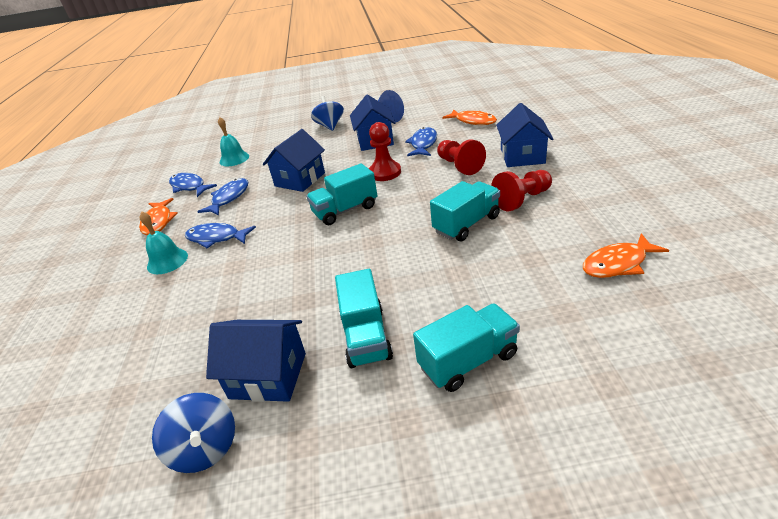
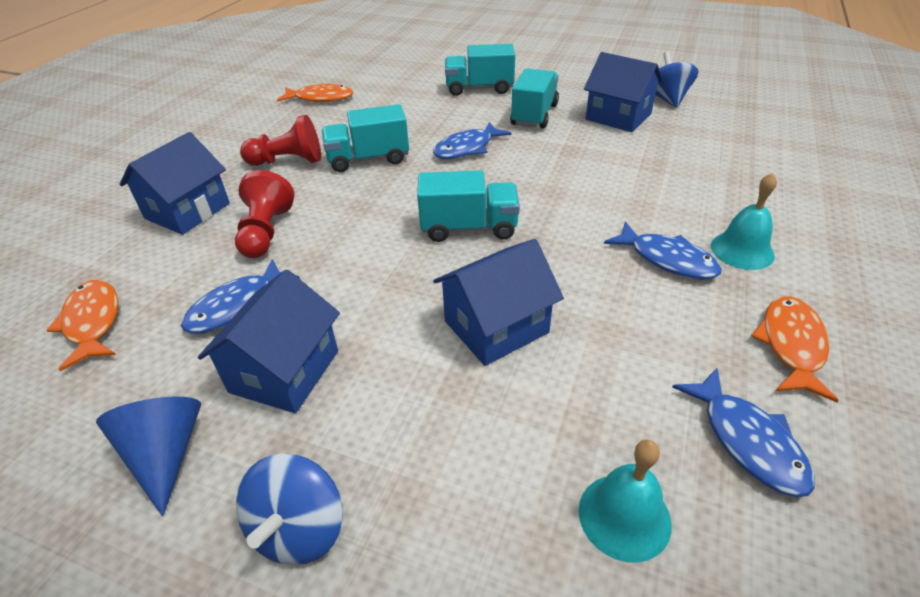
camera: 155 degrees left, 5 degrees up
blue fish [197,178,248,215] -> blue fish moved to [433,122,511,159]
red pawn [369,122,401,181] -> none

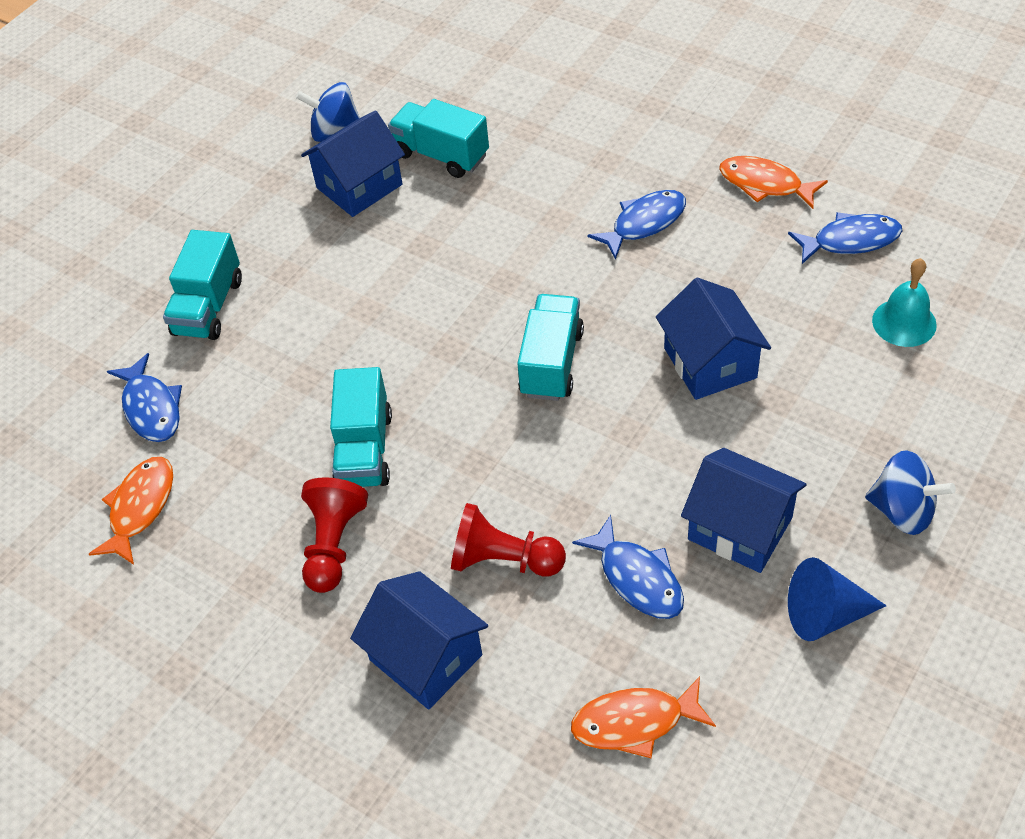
camera: 75 degrees left, 10 degrees up
blue fish [433,122,511,159] -> blue fish moved to [107,353,182,442]
turquoise truck [510,68,559,129] -> turquoise truck moved to [388,99,489,178]
turquoise bell [711,173,777,270] -> none

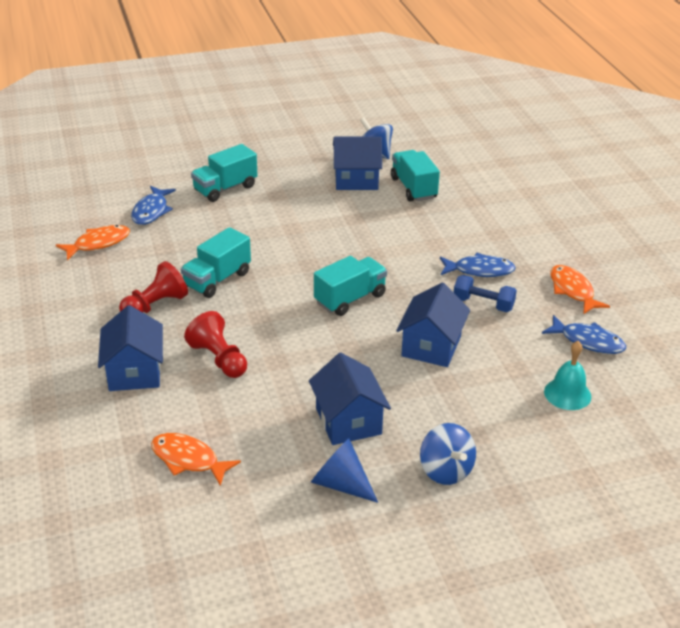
camera: 35 degrees right, 15 degrees down
blue fish [572,515,684,619] -> none
none -> blue dumbbell [454,275,517,312]

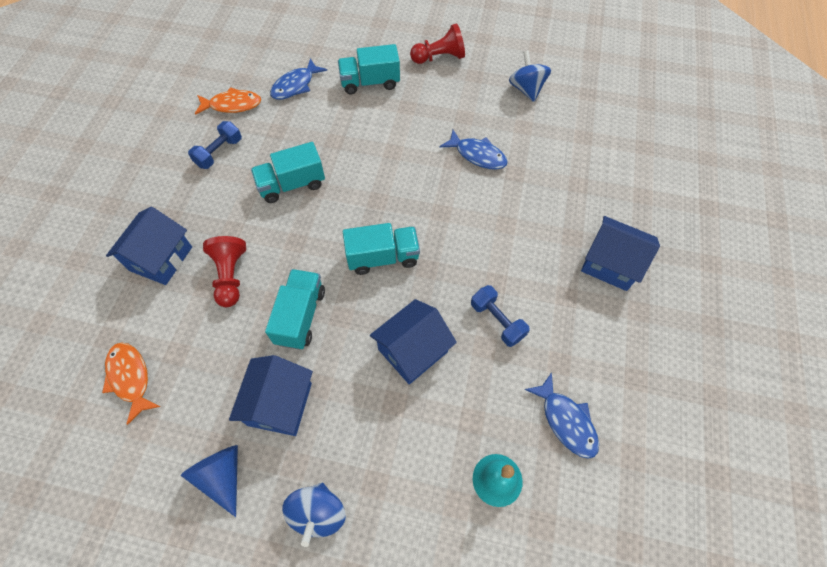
camera: 30 degrees right, 25 degrees up
red pawn [119,261,188,313] -> red pawn moved to [410,23,465,64]
blue house [333,137,382,190] -> blue house moved to [581,216,660,291]
turquoise truck [391,150,440,202] -> turquoise truck moved to [265,269,325,350]
blue fish [440,253,516,277] -> blue fish moved to [440,130,508,170]
orange fish [550,265,610,315] -> none
none -> blue dumbbell [188,121,242,169]

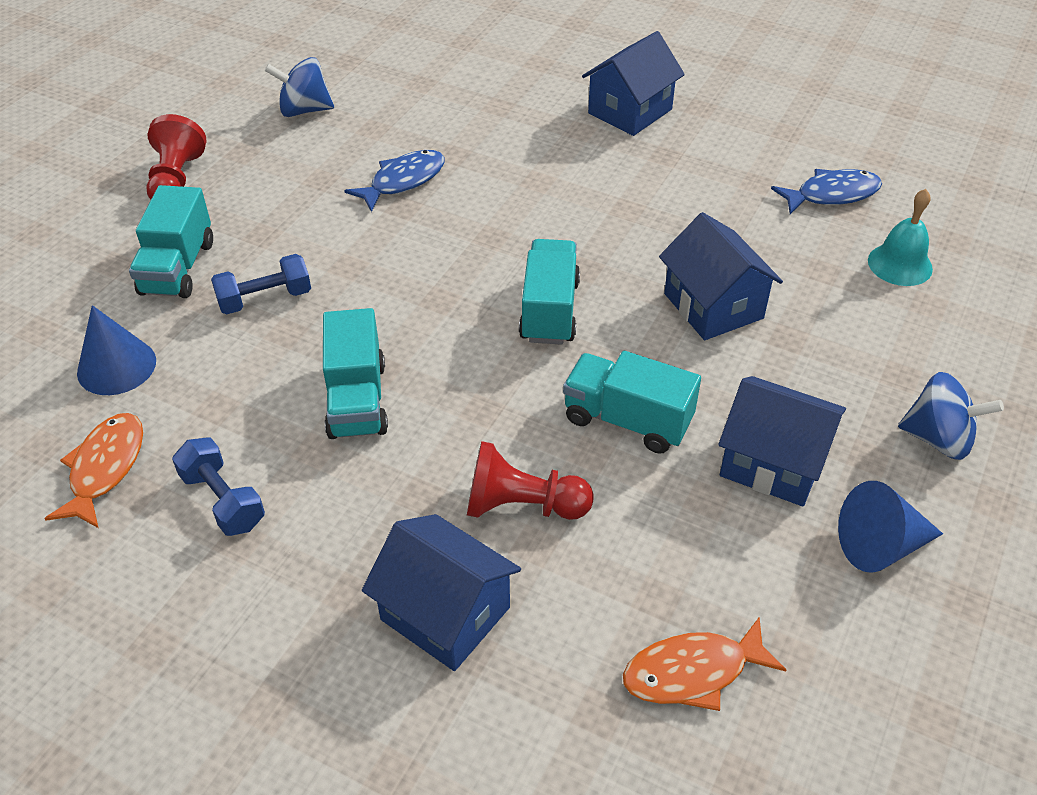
camera: 75 degrees left, 15 degrees down
blue fish [270,59,327,100] -> blue cone [77,305,156,395]
blue dumbbell [471,285,530,347] -> blue dumbbell moved to [211,254,311,314]

